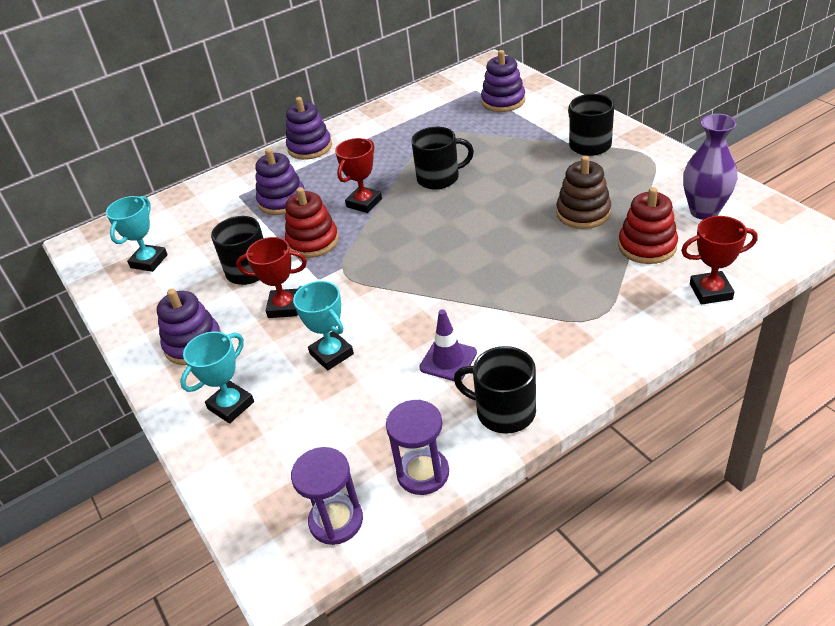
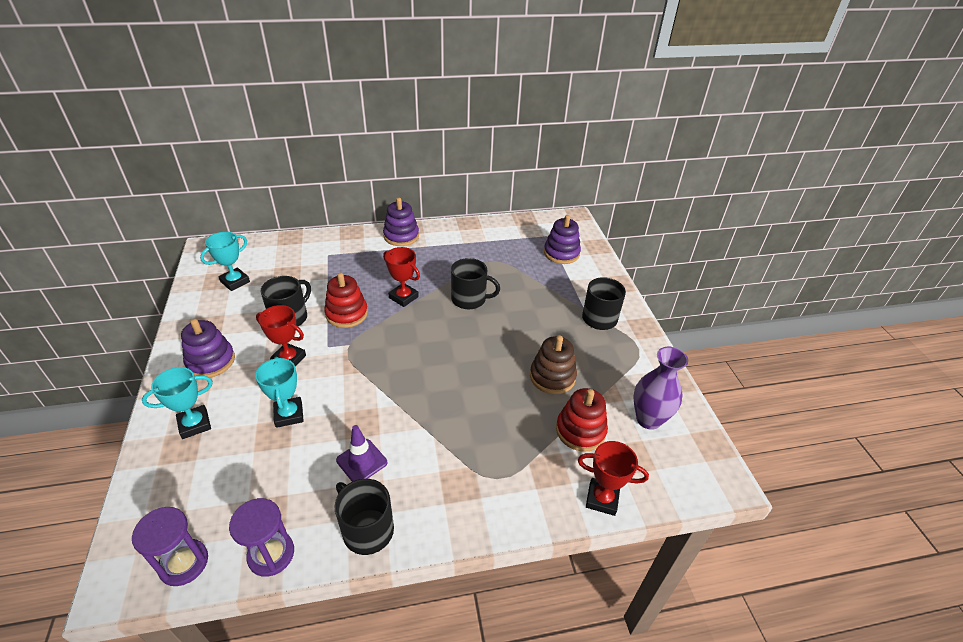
camera: 15 degrees right, 0 degrees up
purple stacking toy [255,148,304,215] -> none
red trophy [335,138,382,213] -> red trophy turned 75 degrees clockwise [383,247,420,307]

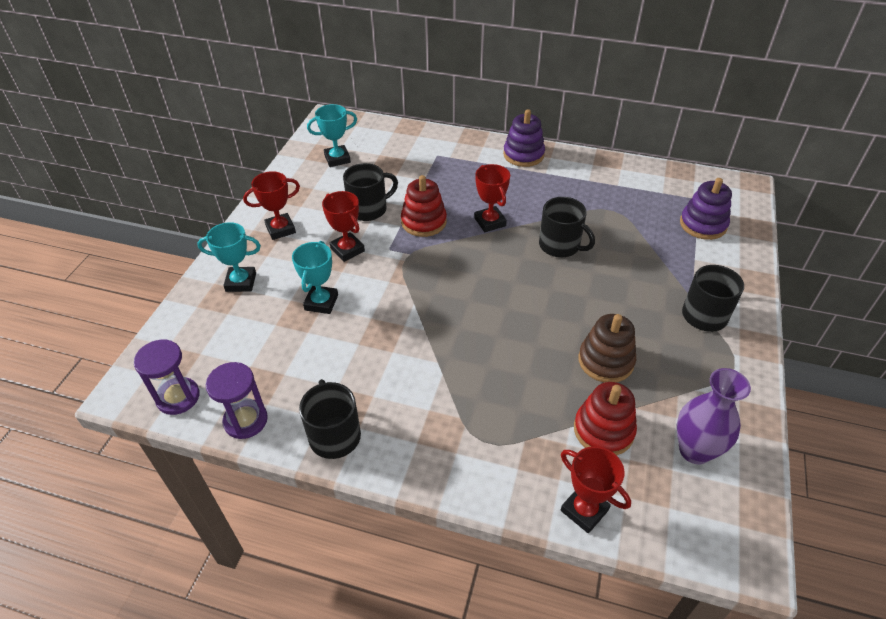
camera: 30 degrees right, 5 degrees up
purple stacking toy [181,319,235,378] -> red trophy [243,171,300,240]
purple traffic cone [336,425,387,482] -> none

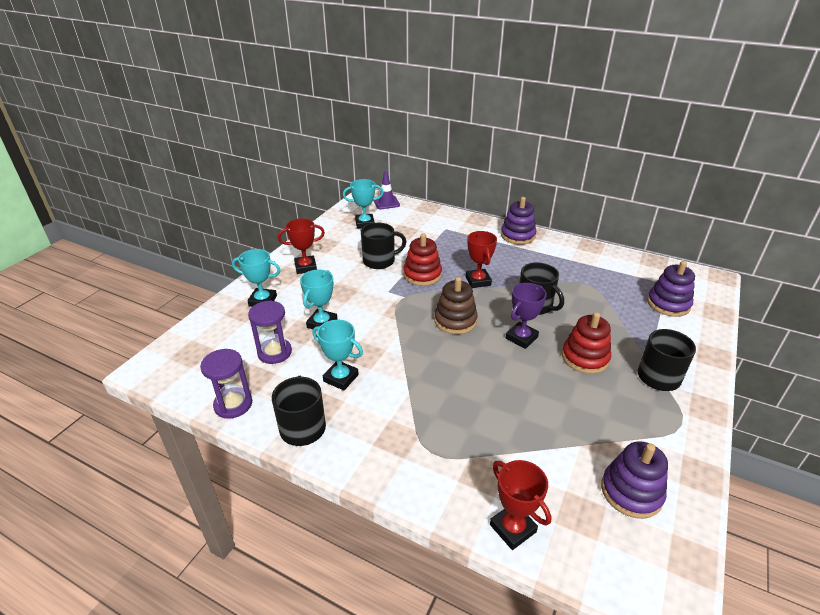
camera: 10 degrees right, 10 degrees down
purple hourglass [134,339,200,415] -> purple hourglass moved to [248,300,292,364]
red trophy [322,191,365,262] -> none
red stacking toy [574,382,637,455] -> red stacking toy moved to [562,312,611,374]
brown stacking toy [578,314,636,383] -> brown stacking toy moved to [434,277,478,334]
purple vase [677,368,751,464] -> purple stacking toy [601,441,668,519]
none -> turquoise trophy [312,320,363,390]
none -> purple traffic cone [373,171,400,209]
none -> purple trophy [506,283,547,349]

